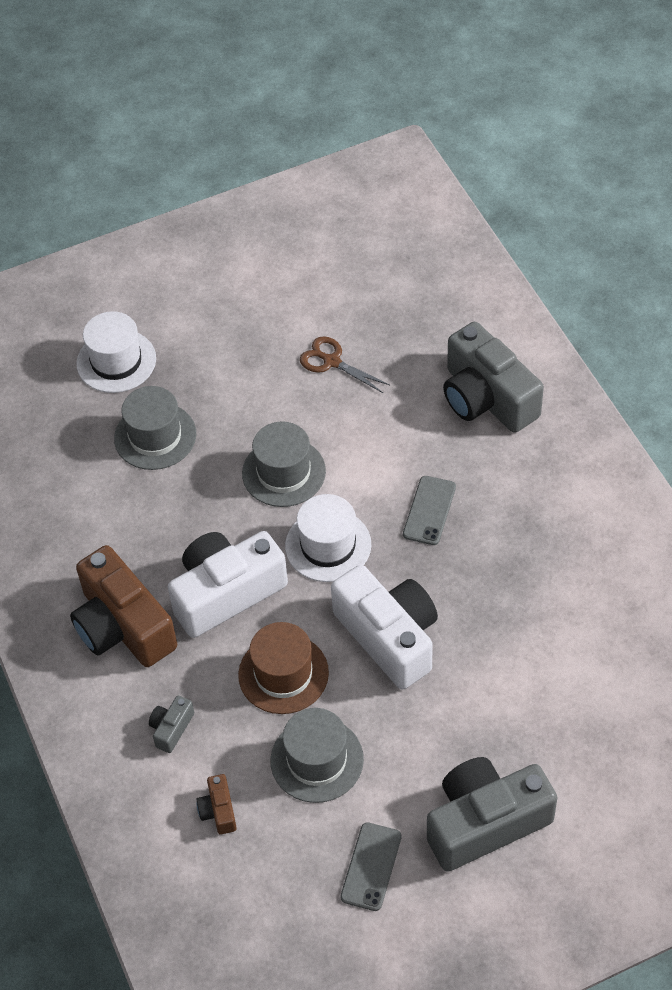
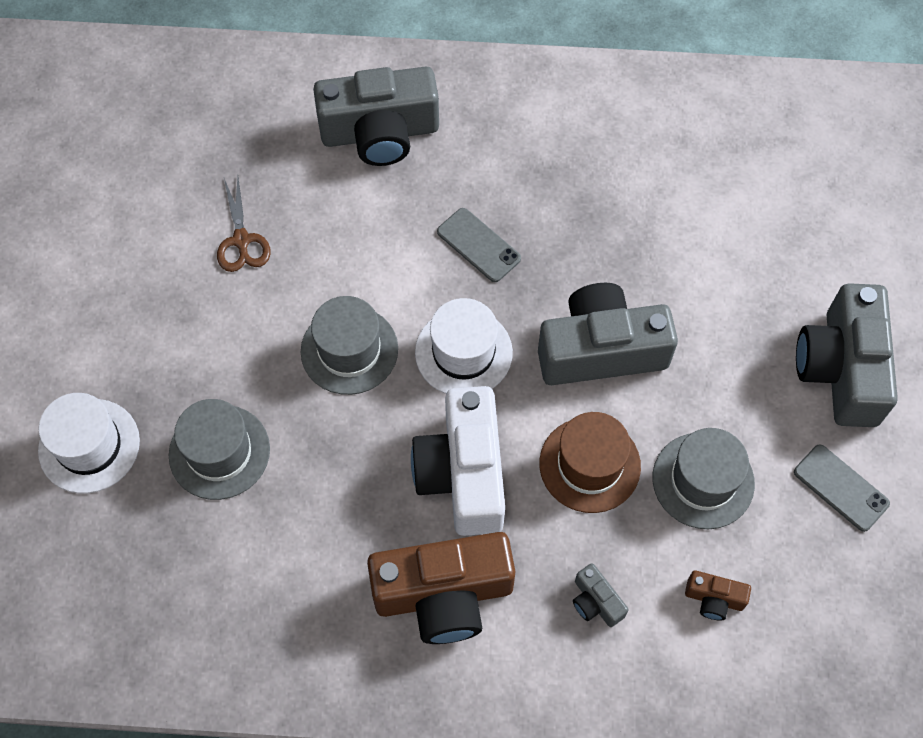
camera: 65 degrees left, 10 degrees up
brown scissors [300,336,390,393] -> brown scissors turned 75 degrees counterclockwise [217,177,271,272]
white camera [331,565,438,690] -> grey camera [538,283,678,385]

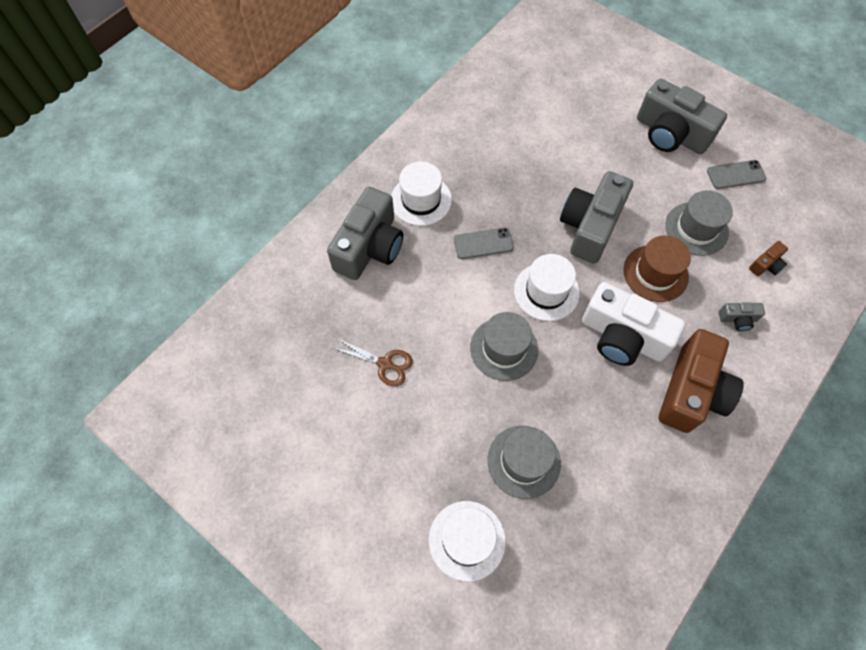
camera: 55 degrees left, 0 degrees up
none -> white hat [391,161,452,226]

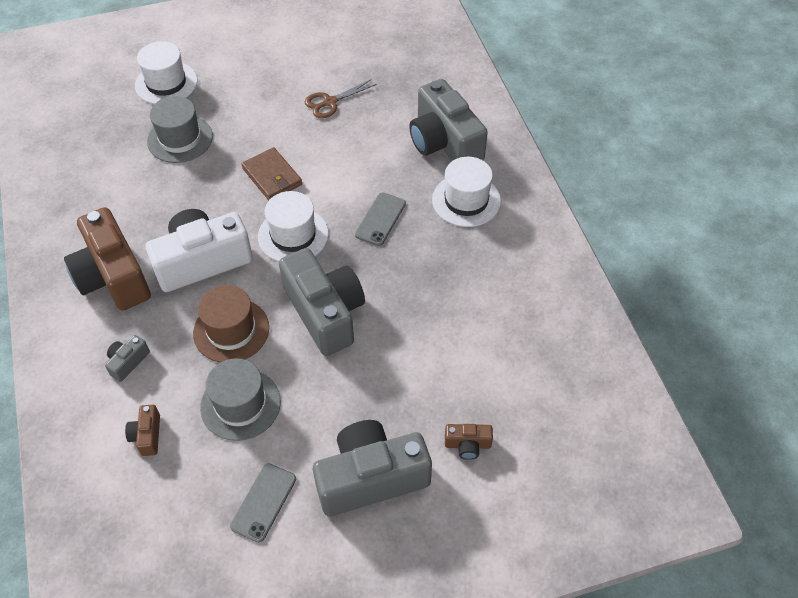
camera: 125 degrees right, 10 degrees down
grey hat [470,312,538,381] -> brown wallet [241,147,302,201]
none -> brown camera [445,424,493,460]

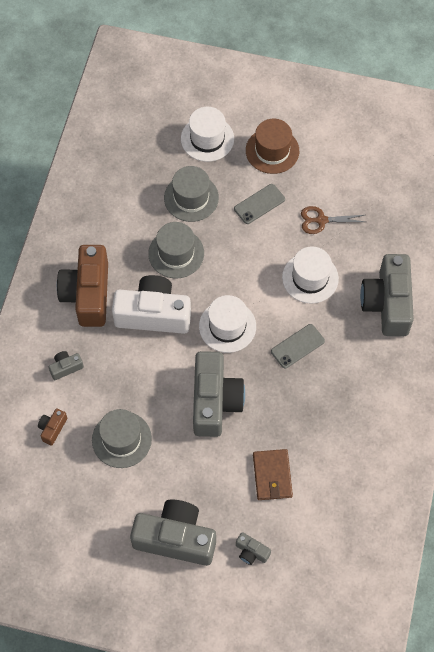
camera: 30 degrees right, 10 degrees up
brown hat [193,285,269,363] -> brown hat moved to [246,119,299,174]
grey phone [230,463,296,543] -> grey phone moved to [234,184,285,224]
brown wallet [241,147,302,201] -> brown wallet moved to [253,449,293,500]
white hat [432,157,501,227] -> white hat moved to [282,246,339,303]
brown camera [445,424,493,460] -> grey camera [236,532,271,565]
none -> grey hat [148,222,204,278]

